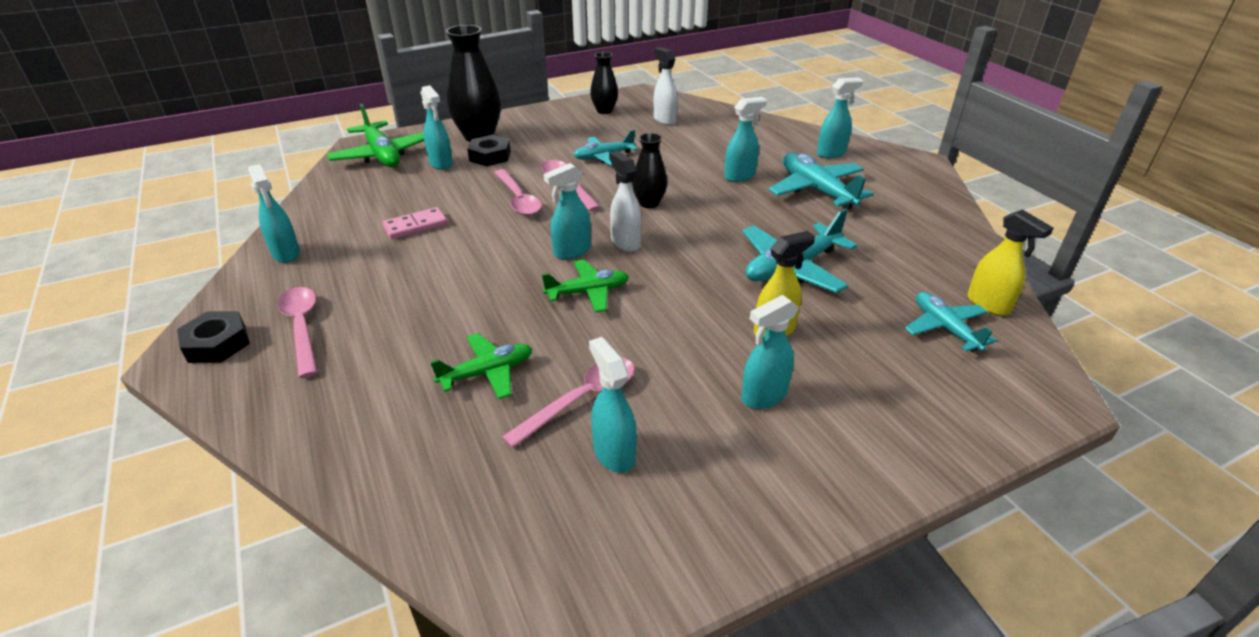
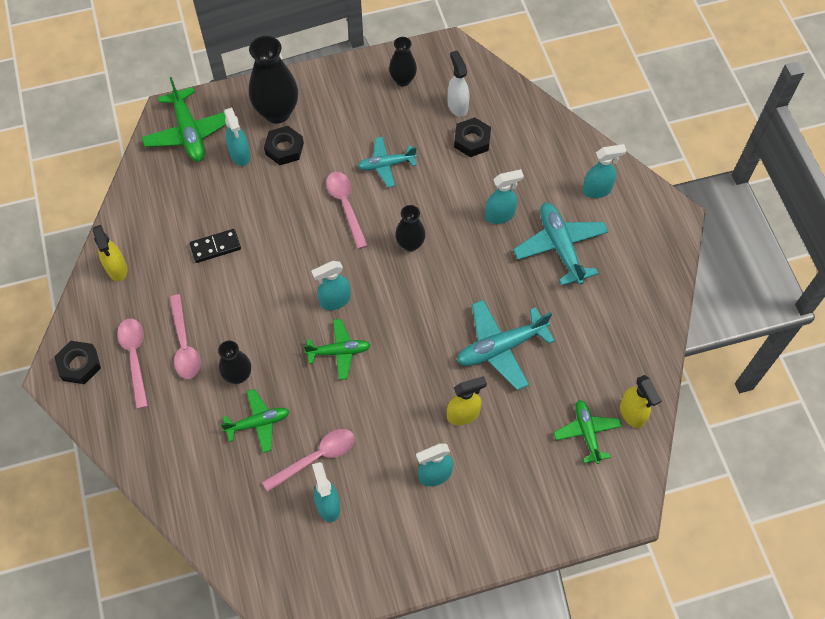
camera: 10 degrees right, 25 degrees up
turquoise spray bottle [248,164,300,263] -> yellow spray bottle [93,225,128,281]
pink domino [382,207,447,239] -> black domino [190,229,241,263]
pink spoon [494,169,542,215] -> pink spoon moved to [169,294,201,379]
white spray bottle [609,151,642,252] -> none
turquoise plane [905,292,997,352] -> green plane [554,400,622,464]
none -> black vase [218,341,251,384]
none -> black nut [454,117,491,157]

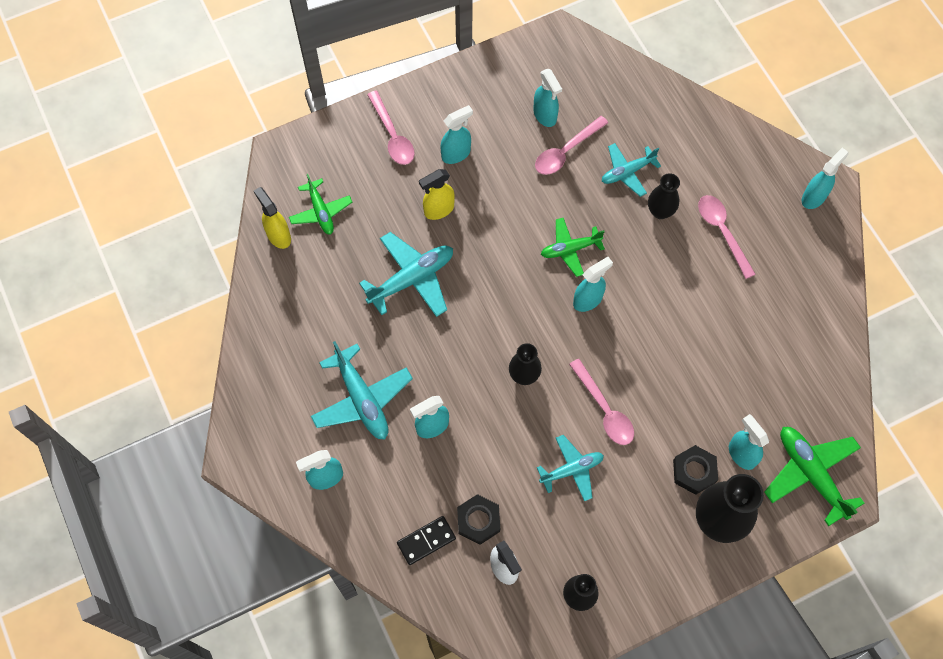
camera: 170 degrees right, 5 degrees up
black nut [54,341,101,384] -> turquoise spray bottle [802,148,848,209]
yellow spray bottle [93,225,128,281] -> none
pink spoon [117,318,148,409] -> pink spoon moved to [367,91,415,165]
black domino [190,229,241,263] -> black domino moved to [397,516,456,565]
green plane [221,389,289,453] -> turquoise plane [602,143,661,197]

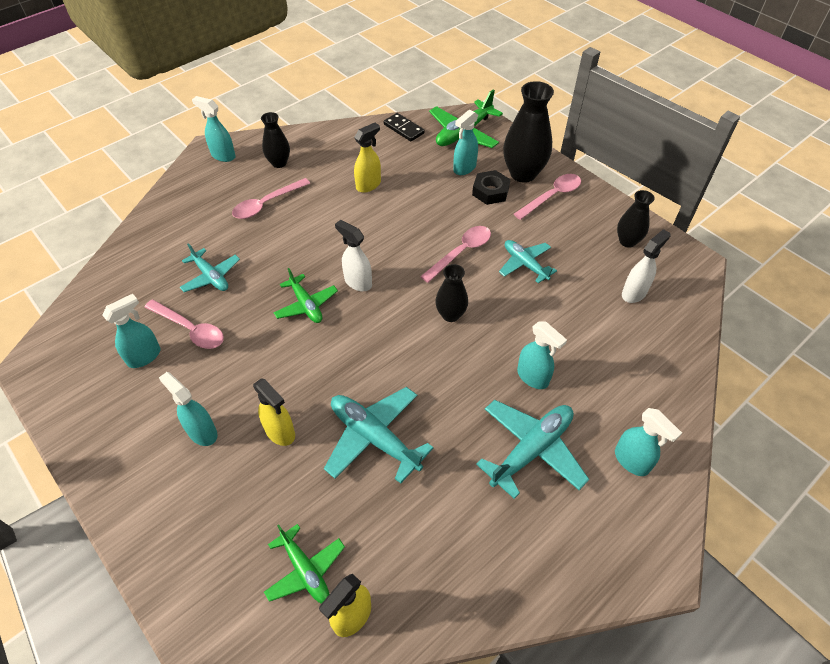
camera: 105 degrees left, 15 degrees down
green plane [289,174,352,235] -> green plane turned 90 degrees clockwise [264,524,345,604]
pink spoon [367,91,415,165] -> pink spoon moved to [514,174,581,220]
black domino [397,516,456,565] -> black domino moved to [384,113,425,141]
black nut [457,494,500,545] -> none
turquoise spray bottle [573,257,613,312] -> white spray bottle [335,220,372,291]
black vase [648,173,680,219] -> black vase moved to [261,112,290,168]
none -> yellow spray bottle [354,123,381,193]

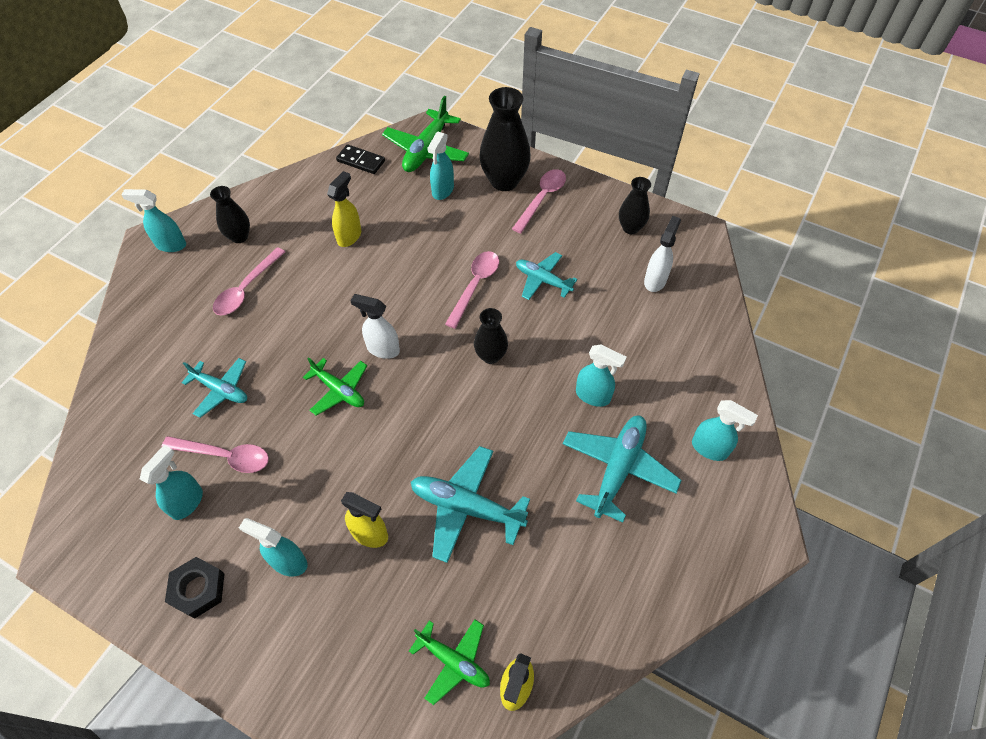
camera: 20 degrees left, 5 degrees up
black nut [472,170,510,205] -> black nut moved to [165,557,225,619]

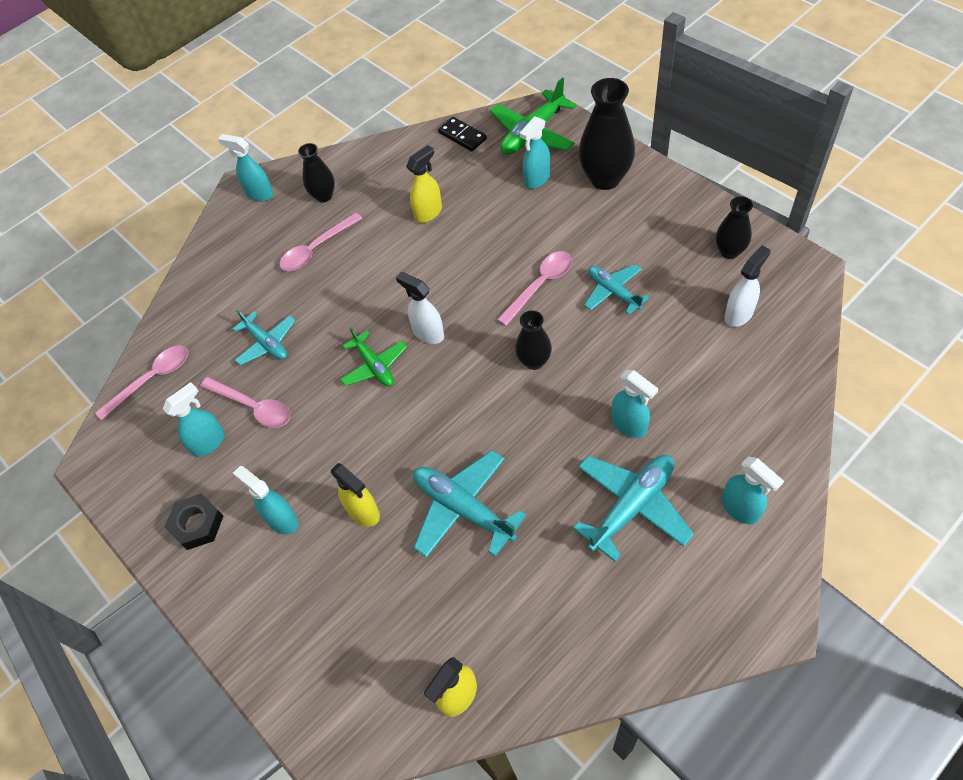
camera: 25 degrees right, 0 degrees up
green plane [409,619,490,705] -> none
pink spoon [512,169,566,233] -> pink spoon moved to [95,345,188,421]

